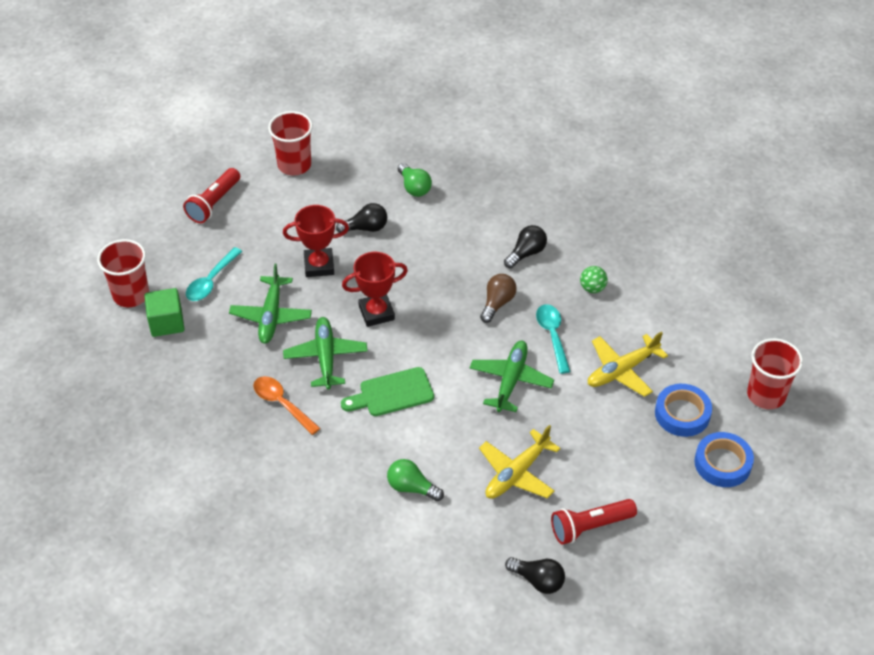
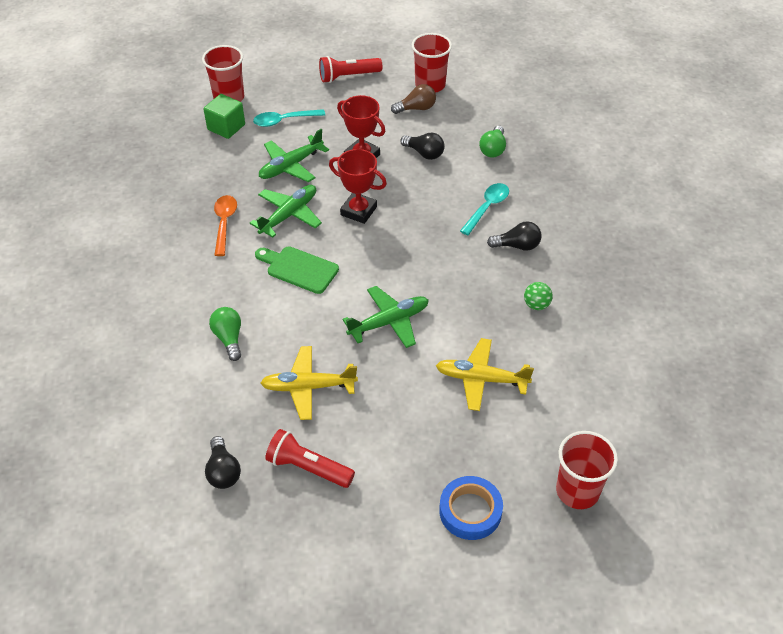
camera: 45 degrees right, 0 degrees up
brown light bulb [480,274,517,323] -> brown light bulb moved to [391,84,436,114]
turquoise spoon [536,304,571,374] -> turquoise spoon moved to [460,183,509,235]
blue tape [655,384,712,437] -> none

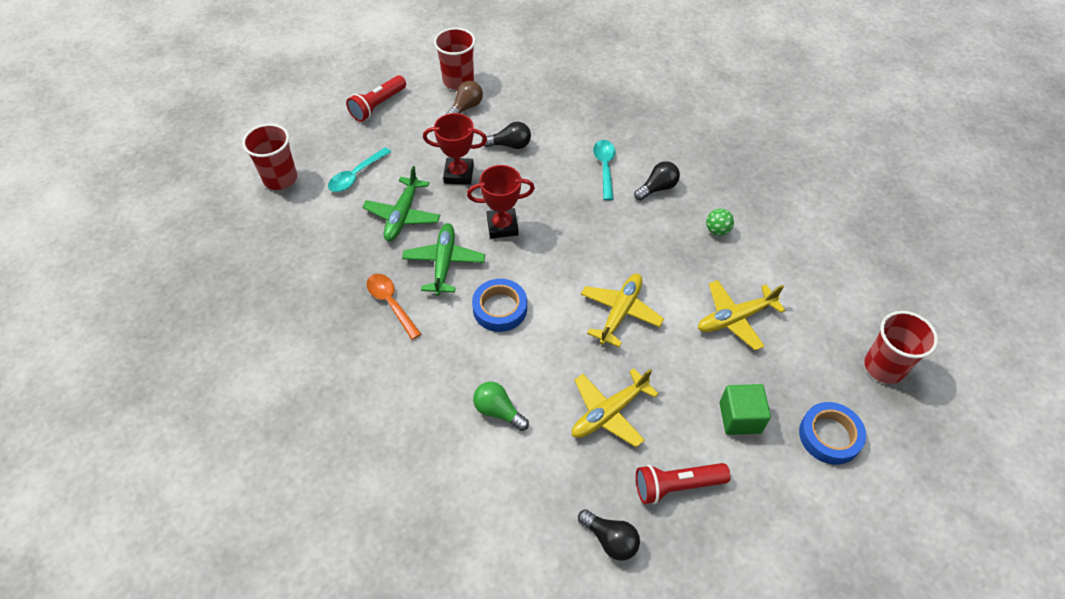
camera: 35 degrees left, 5 degrees up
green cube [204,94,245,139] -> green cube moved to [720,384,771,435]
green cutting board [255,246,339,294] -> blue tape [472,279,527,332]
green plane [343,286,429,348] -> yellow plane [581,273,664,348]
green light bulb [479,126,506,158] -> none

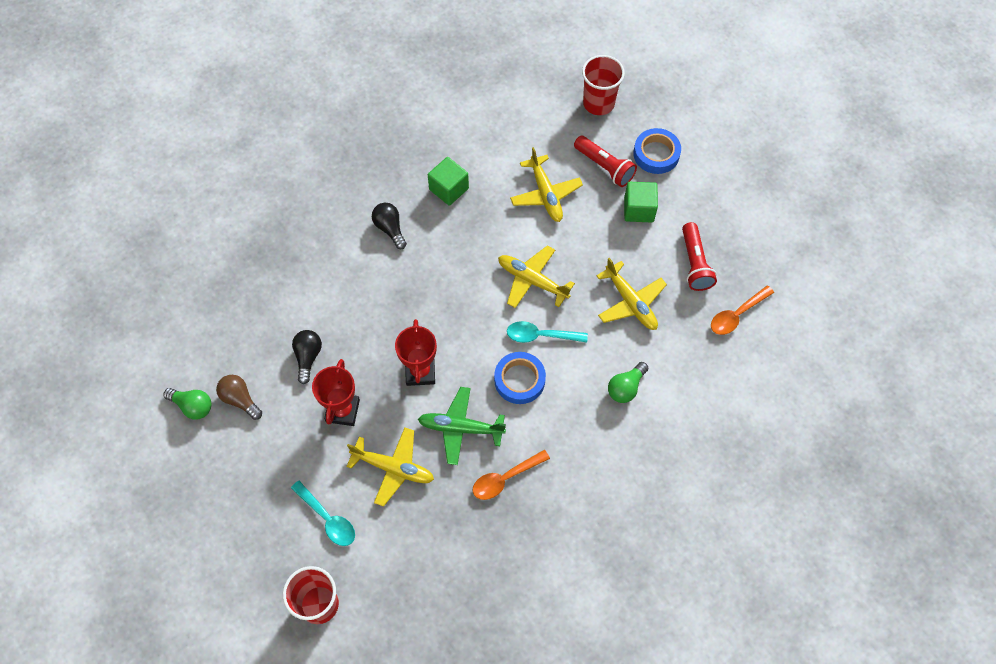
camera: 85 degrees left, 10 degrees up
red flashlight [346,75,406,122] -> red flashlight moved to [574,136,637,187]
green plane [362,166,440,242] -> yellow plane [346,427,434,507]
red cup [434,28,475,90] -> green light bulb [163,388,211,420]
black light bulb [578,509,640,561] -> orange spoon [711,286,774,335]
turquoise spoon [593,140,615,200] -> turquoise spoon moved to [507,321,588,343]
green ball [706,208,734,236] -> green cube [428,157,469,206]

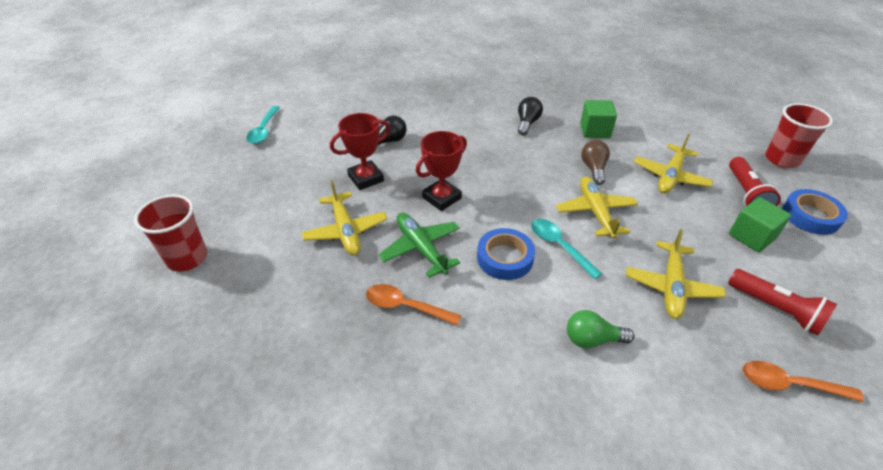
camera: 50 degrees right, 20 degrees down
green light bulb [163,388,211,420] -> none
brown light bulb [216,375,262,420] -> brown light bulb moved to [581,140,610,185]
turquoise spoon [291,481,355,546] -> turquoise spoon moved to [246,106,280,144]
red flashlight [682,222,717,291] -> red flashlight turned 90 degrees counterclockwise [728,269,837,336]

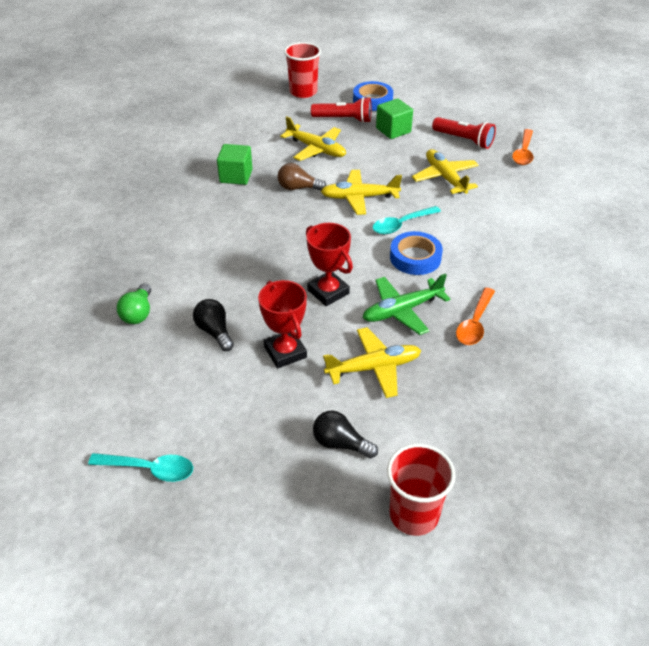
camera: 85 degrees left, 0 degrees up
black light bulb [518,97,543,135] -> black light bulb moved to [313,410,378,458]
green light bulb [567,310,634,349] -> green light bulb moved to [117,283,151,324]
yellow plane [626,229,725,319] -> yellow plane turned 135 degrees counterclockwise [412,149,479,194]
red flashlight [728,269,837,336] -> red flashlight turned 75 degrees clockwise [432,117,496,149]

